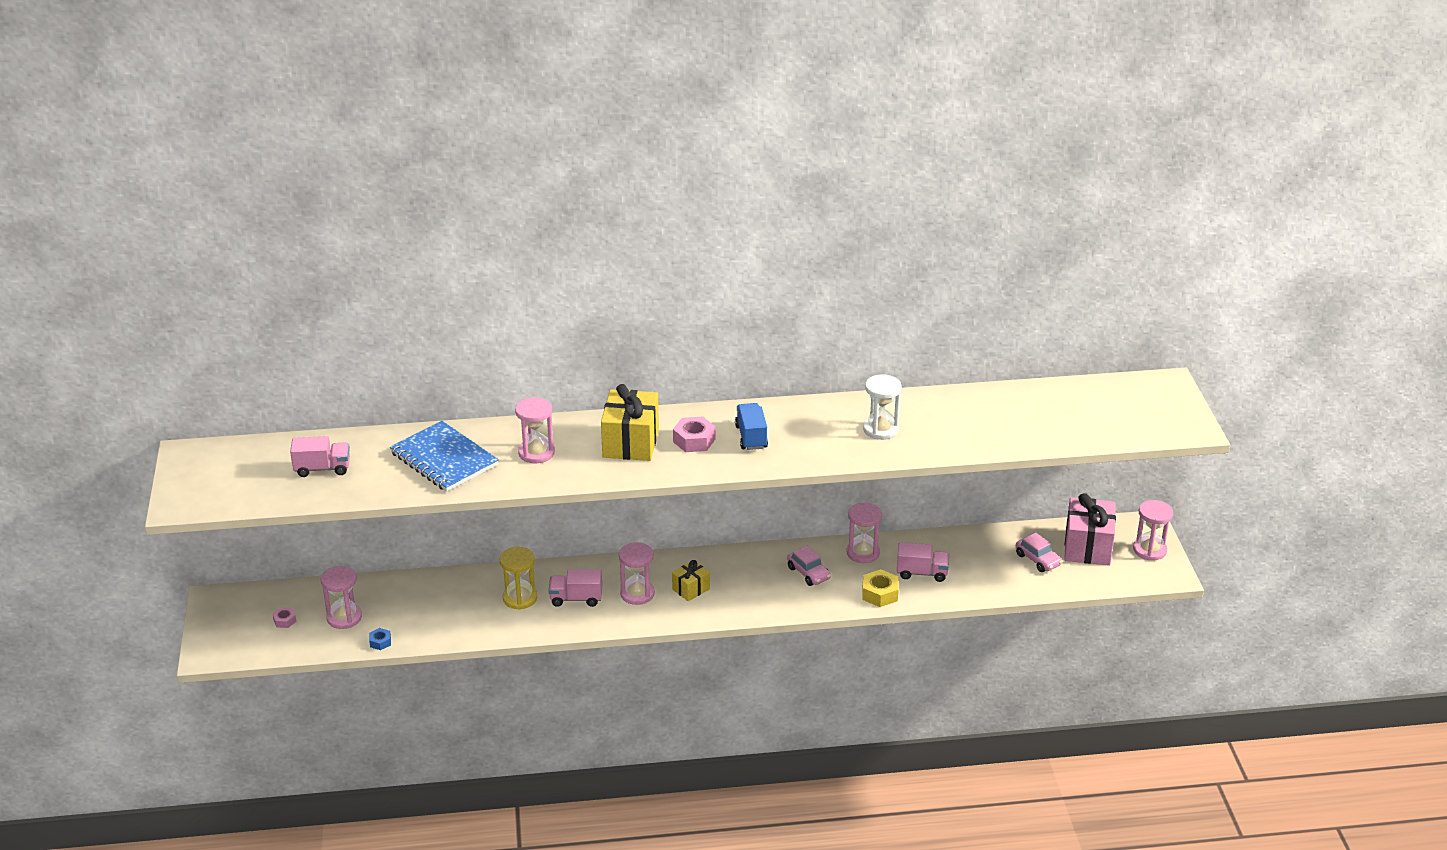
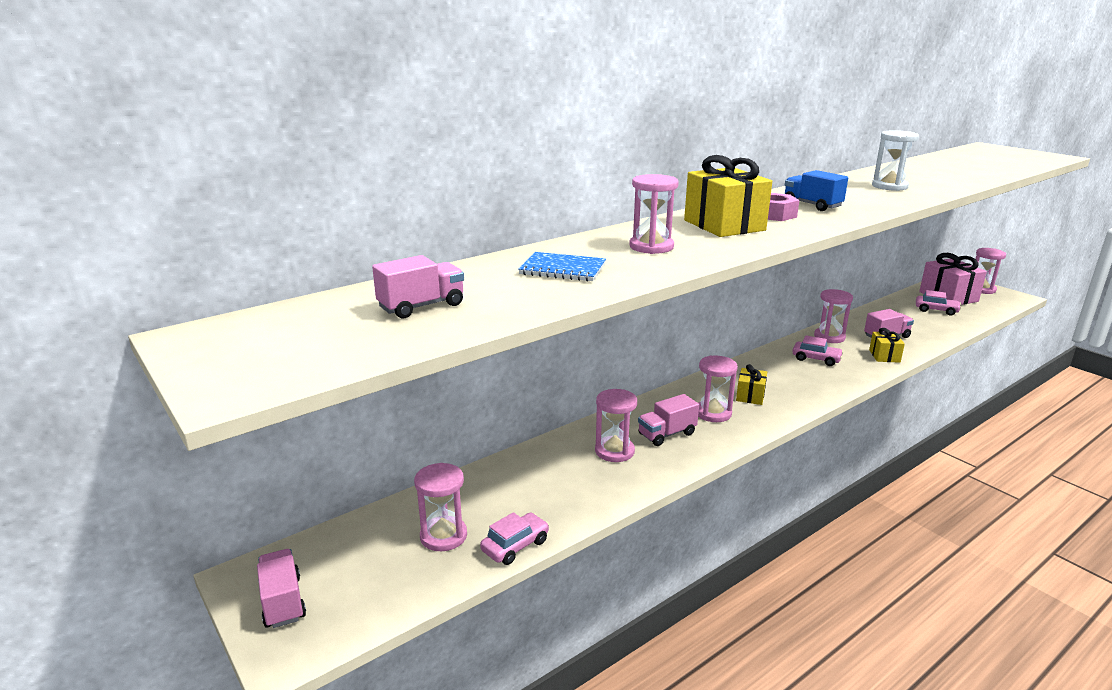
camera: 30 degrees left, 10 degrees down
pink nut [273,607,297,628] -> none
blue nut [369,628,391,650] -> pink car [480,512,549,565]
blue notebook [390,421,499,492] -> blue notebook [518,252,606,282], size x0.62
yellow hourglass [500,547,537,610] -> pink hourglass [595,389,637,462]
yellow nut [862,569,899,607] -> yellow gift [869,328,905,363]
none -> pink truck [257,549,306,628]

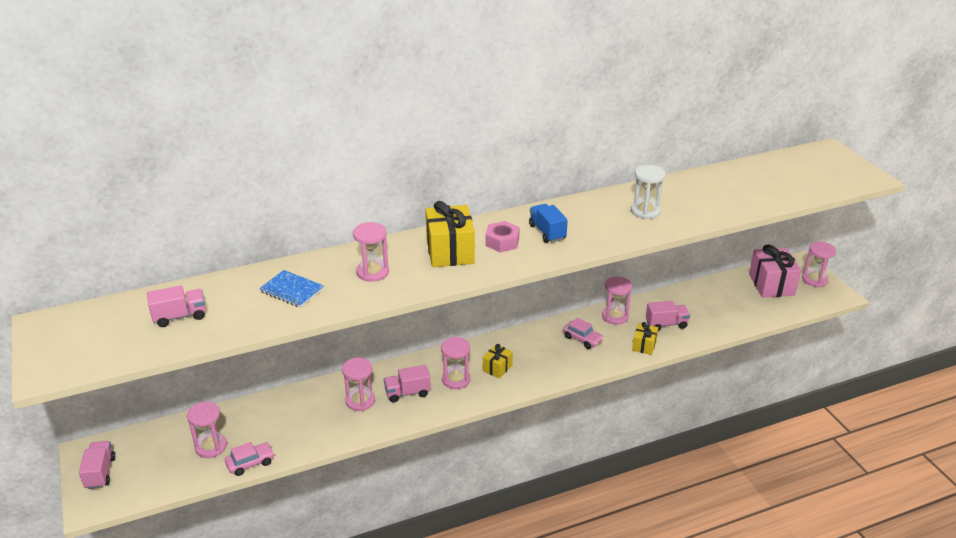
camera: 15 degrees right, 10 degrees up
pink car [916,290,962,315] -> none

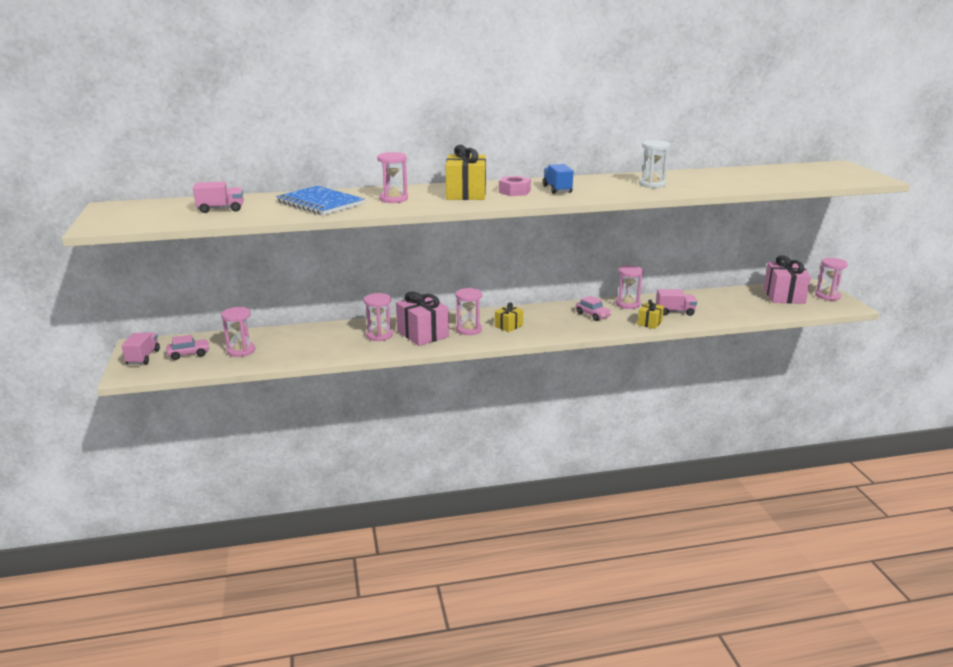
camera: 10 degrees right, 10 degrees down
pink car [225,442,275,476] -> pink car moved to [166,335,210,360]
blue notebook [259,270,324,308] -> blue notebook [276,186,365,215], size x1.60
pink truck [384,365,431,403] -> pink gift [396,291,449,346]

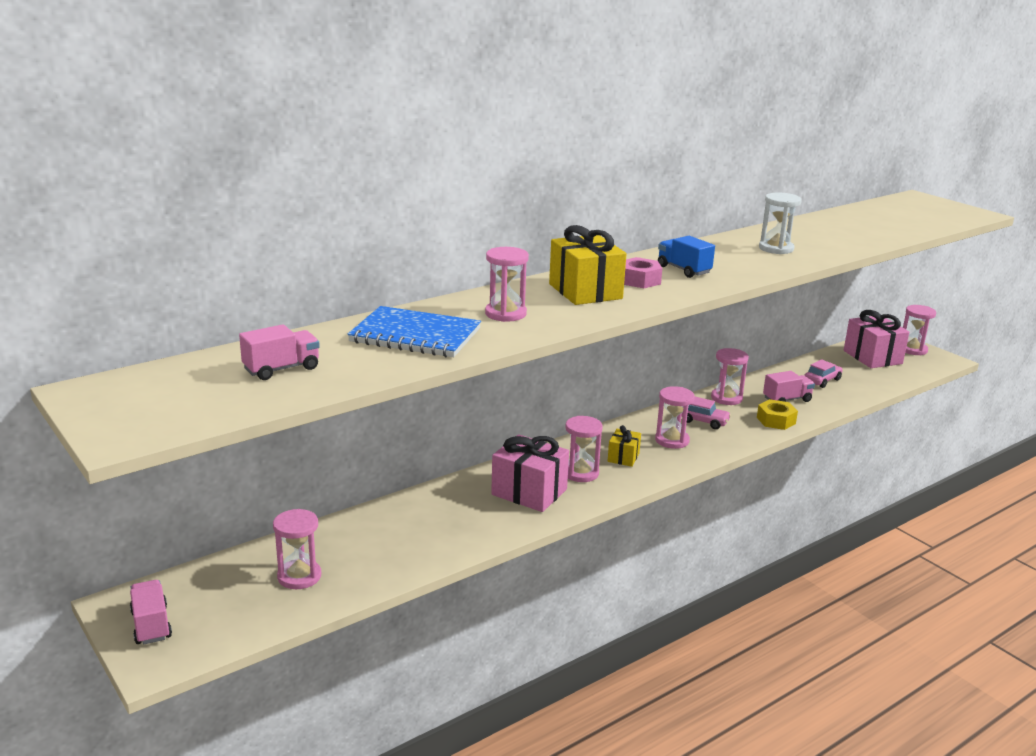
camera: 25 degrees left, 0 degrees up
pink car [166,335,210,360] -> pink car moved to [804,359,843,388]
pink hourglass [364,293,393,341] -> pink hourglass moved to [655,386,695,449]
yellow gift [638,300,664,329] -> yellow nut [757,399,798,430]

